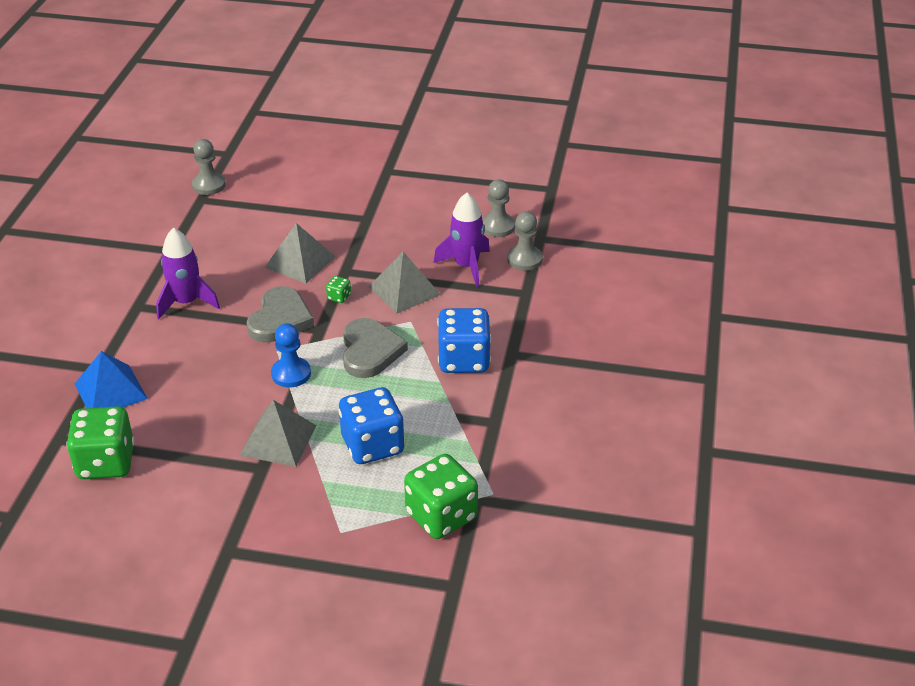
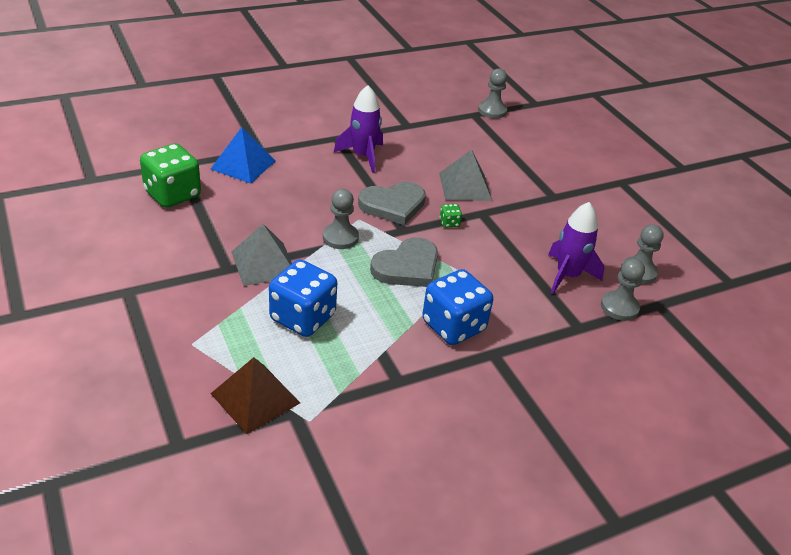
camera: 50 degrees right, 0 degrees up
blue pawn [271,323,311,388] -> grey pawn [323,189,359,249]
grey pyramid [369,252,441,314] -> none
green dice [404,454,478,539] -> brown pyramid [210,357,300,434]

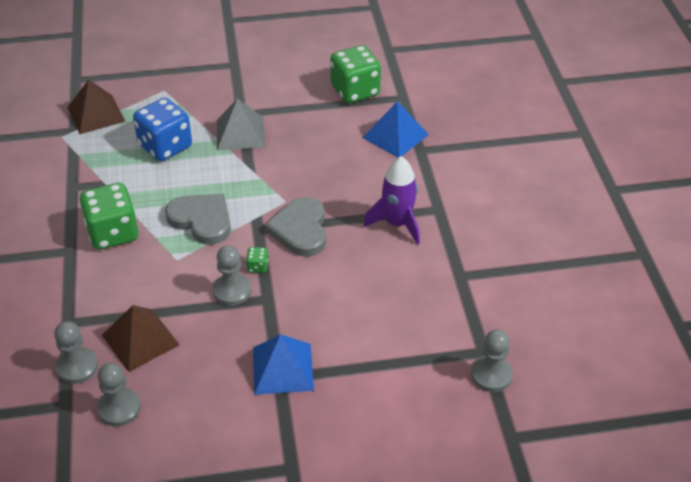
camera: 110 degrees right, 5 degrees up
grey pawn [323,189,359,249] -> grey pawn moved to [213,245,251,306]
grey heart [370,237,438,287] -> grey heart turned 150 degrees clockwise [165,194,231,245]
blue dice [422,269,493,345] -> green dice [79,183,139,250]
grey pyramid [439,149,492,201] -> none
purple rocket [548,202,604,294] -> brown pyramid [102,305,180,372]
none -> blue pyramid [253,334,314,395]

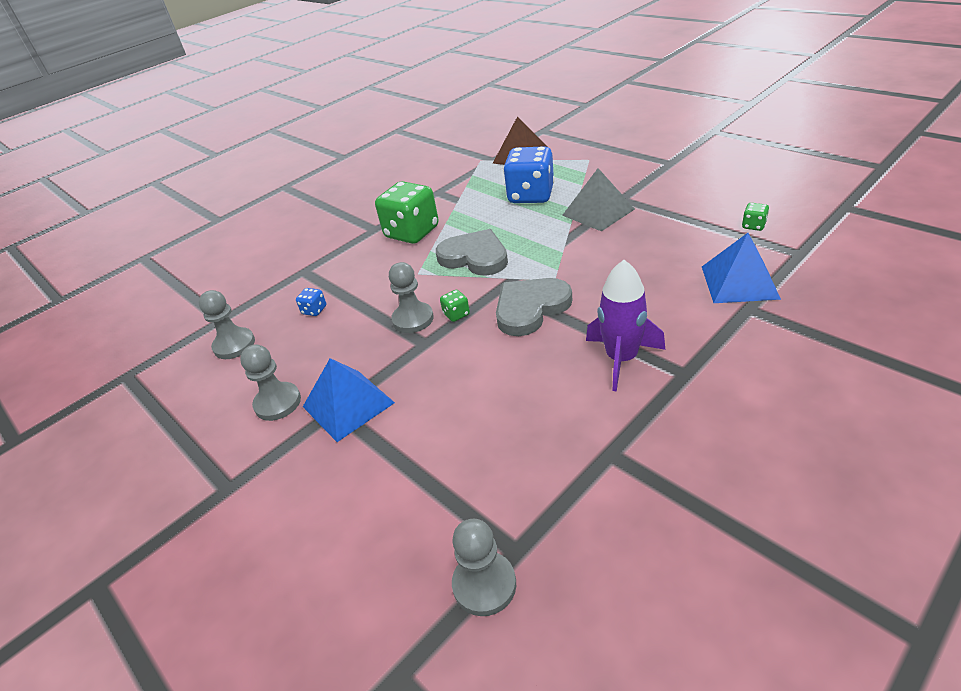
camera: 60 degrees right, 5 degrees down
grey pawn [54,321,98,384] -> grey pawn moved to [240,344,301,421]
brown pyramid [102,305,180,372] -> blue dice [296,288,326,316]
grey heart [165,194,231,245] -> grey heart turned 60 degrees counterclockwise [436,229,508,276]
green dice [330,45,381,103] -> green dice [742,203,769,231], size x0.41

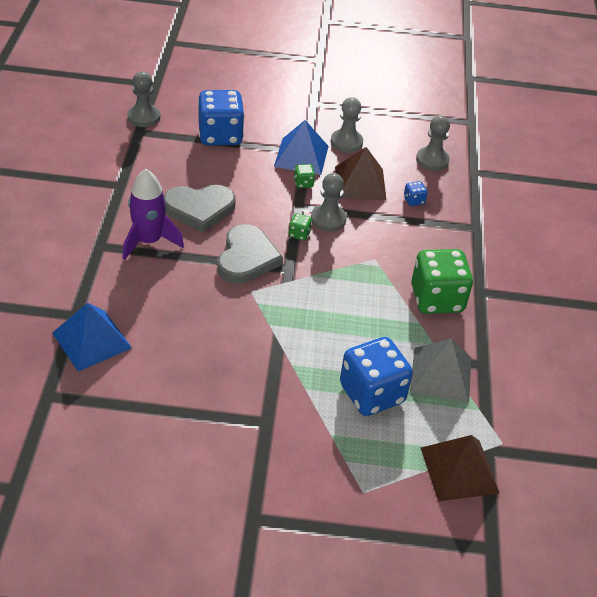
camera: 130 degrees right, 5 degrees up
grey heart [436,229,508,276] -> grey heart moved to [164,185,236,232]
grey pyramid [562,168,635,232] -> grey pyramid moved to [410,338,471,402]
green dice [742,203,769,231] -> green dice moved to [294,164,315,188]
none -> blue dice [198,90,245,145]
none -> brown pyramid [335,147,386,200]

